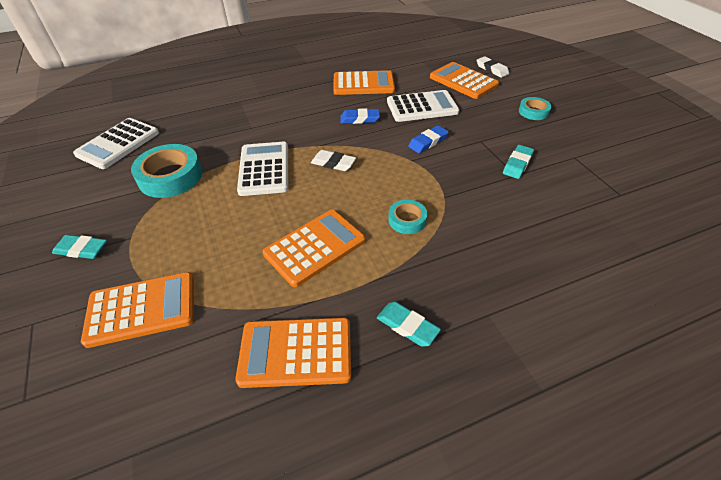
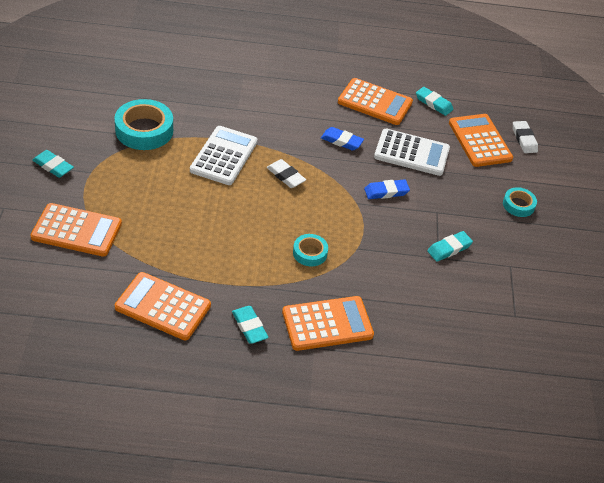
camera: 20 degrees right, 0 degrees up
white calculator [73,118,159,169] -> none
orange calculator [263,210,366,287] -> orange calculator moved to [282,296,374,351]
none -> turquoise eraser [416,87,453,116]

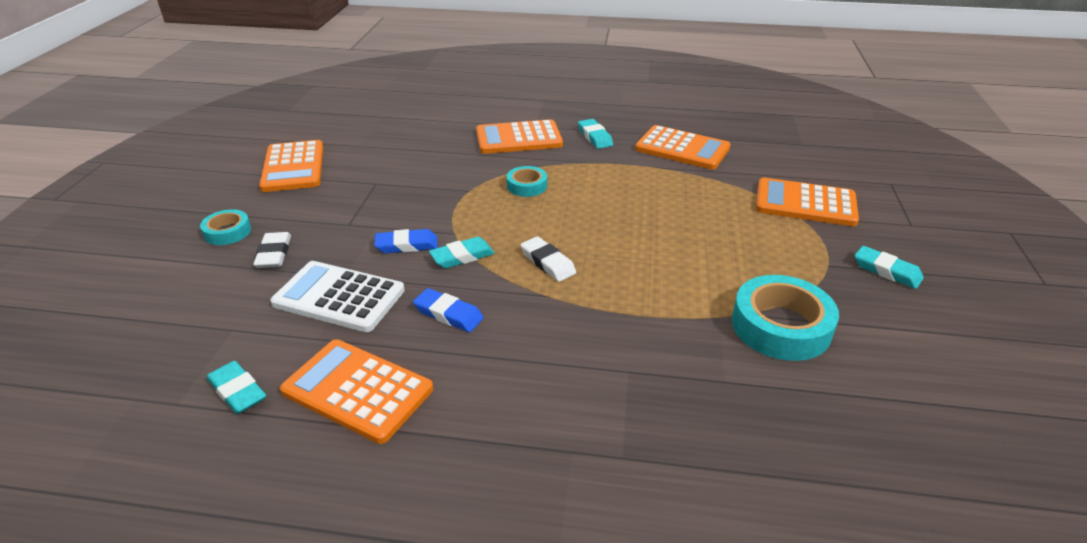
camera: 170 degrees left, 10 degrees down
white calculator [190,126,258,185] -> none
turquoise eraser [427,231,473,262] -> turquoise eraser moved to [429,237,495,269]
orange calculator [449,114,513,167] -> orange calculator moved to [259,140,323,192]
white eraser [513,121,538,153] -> white eraser moved to [253,232,291,268]

